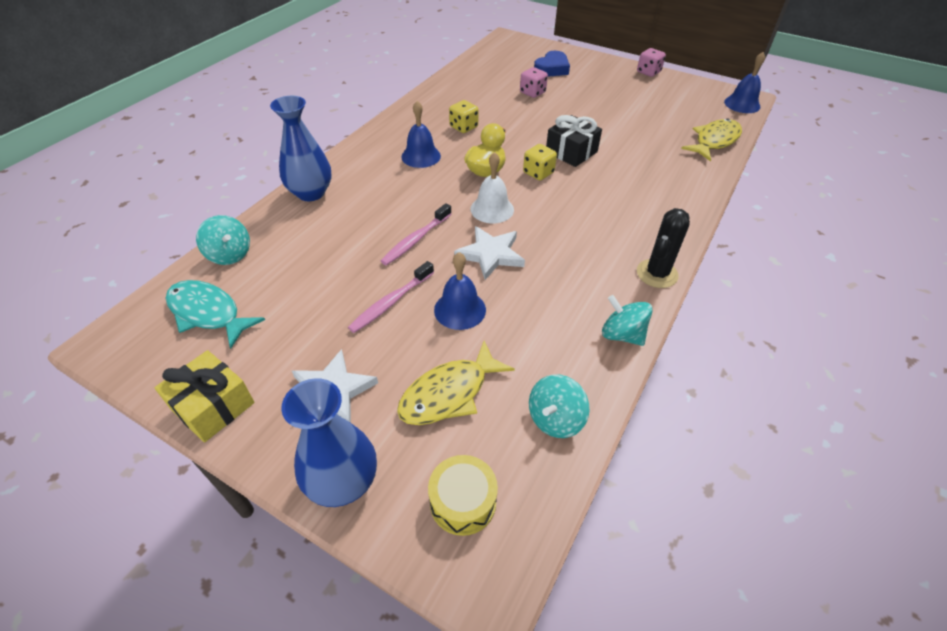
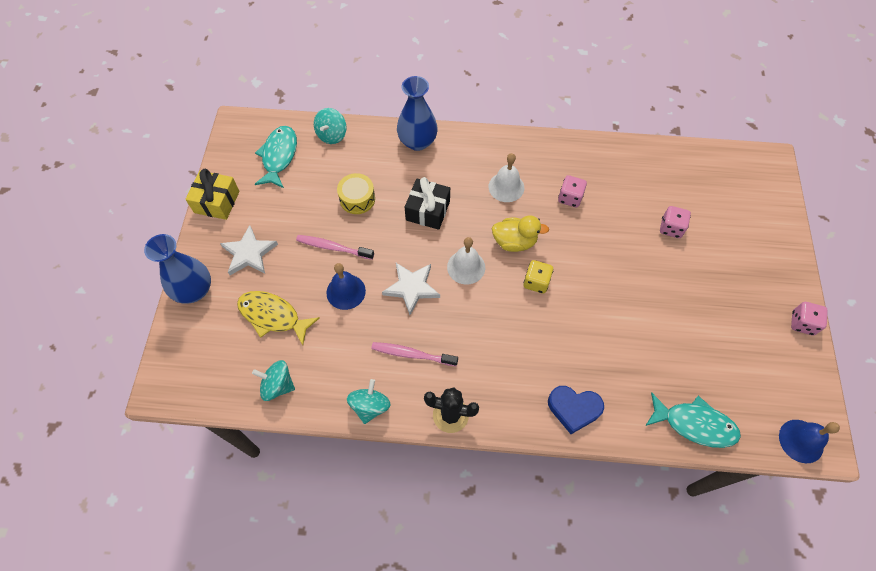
camera: 65 degrees right, 15 degrees up
pink toothbrush [381,203,451,266] -> pink toothbrush moved to [371,342,458,366]
blue bell [401,101,441,168] -> white bell [489,153,524,202]
yellow drum [428,455,498,536] -> yellow drum moved to [337,173,375,214]
yellow dice [449,100,479,133] -> pink dice [558,175,587,208]
blue heart [534,51,570,77] -> blue heart moved to [548,386,604,434]
black gift [546,115,602,167] -> black gift moved to [405,177,450,230]
yellow fish [681,118,742,162] -> turquoise fish [645,392,741,448]

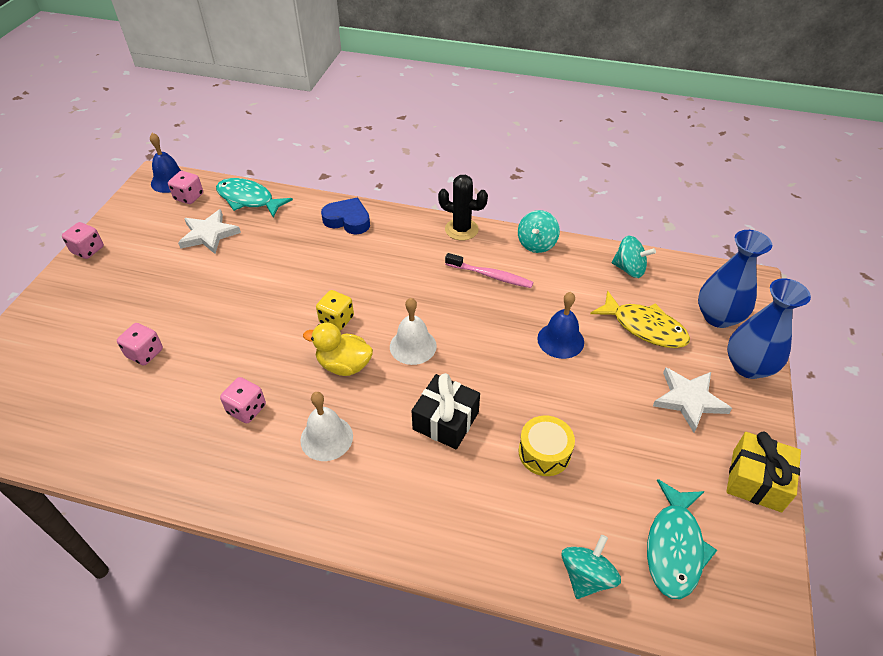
camera: 170 degrees left, 15 degrees down
pink toothbrush [296,235,374,260] -> none
white star [382,263,440,315] -> white star moved to [178,209,241,254]
blue vase [397,76,438,151] -> blue vase moved to [698,230,772,328]
none -> pink dice [168,171,203,204]

